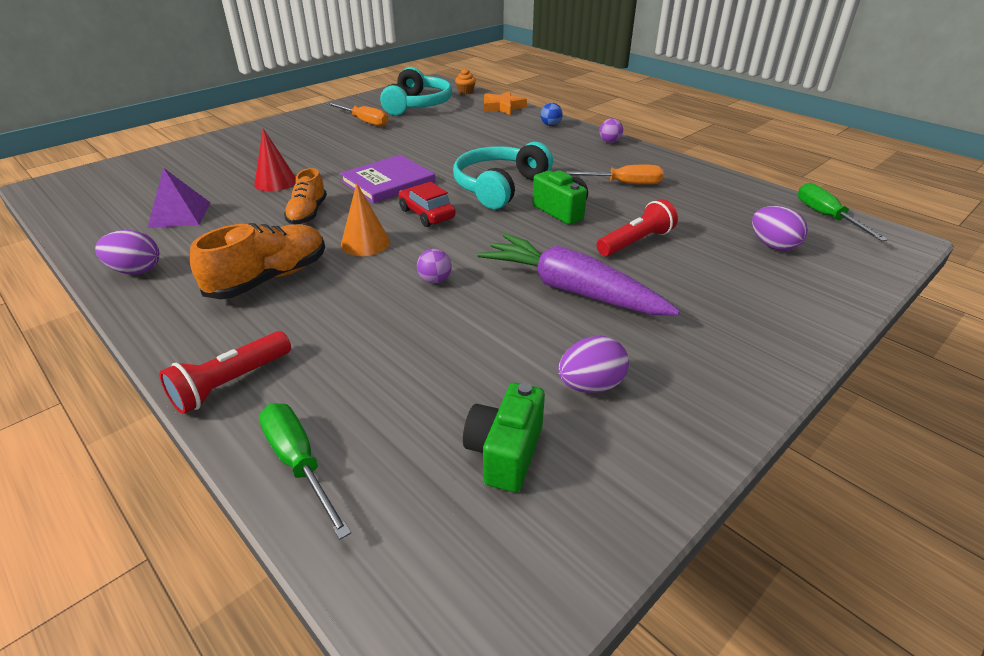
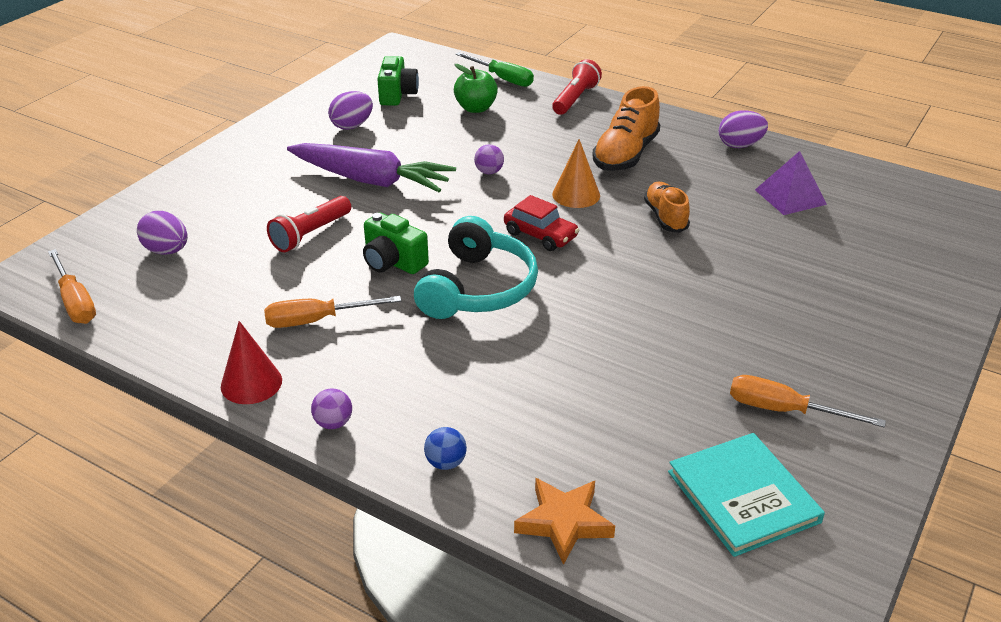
camera: 165 degrees right, 0 degrees up
red cone [254,129,296,192] -> red cone moved to [221,321,282,404]
purple book [340,155,436,203] -> none
turquoise headphones [380,67,452,115] -> turquoise book [668,433,825,557]
orange cupcake [455,68,476,94] -> none
green screwdriver [798,183,888,241] -> orange screwdriver [48,249,96,324]
none -> green apple [454,64,498,113]

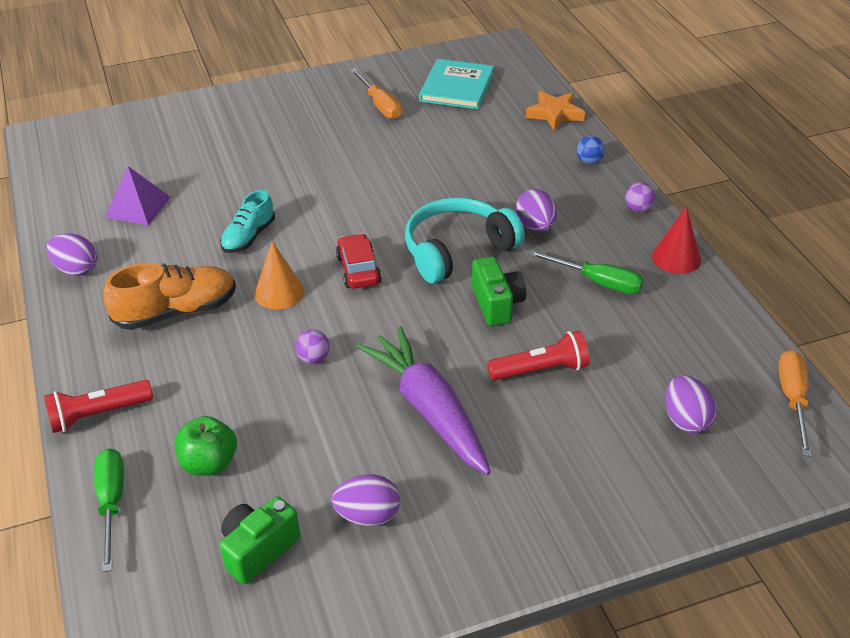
camera: 140 degrees left, 5 degrees up
orange screwdriver [264,296,401,328] -> green screwdriver [528,250,644,294]
orange shoe [644,182,690,233] -> turquoise shoe [220,190,275,253]
none -> purple egg [516,189,557,232]

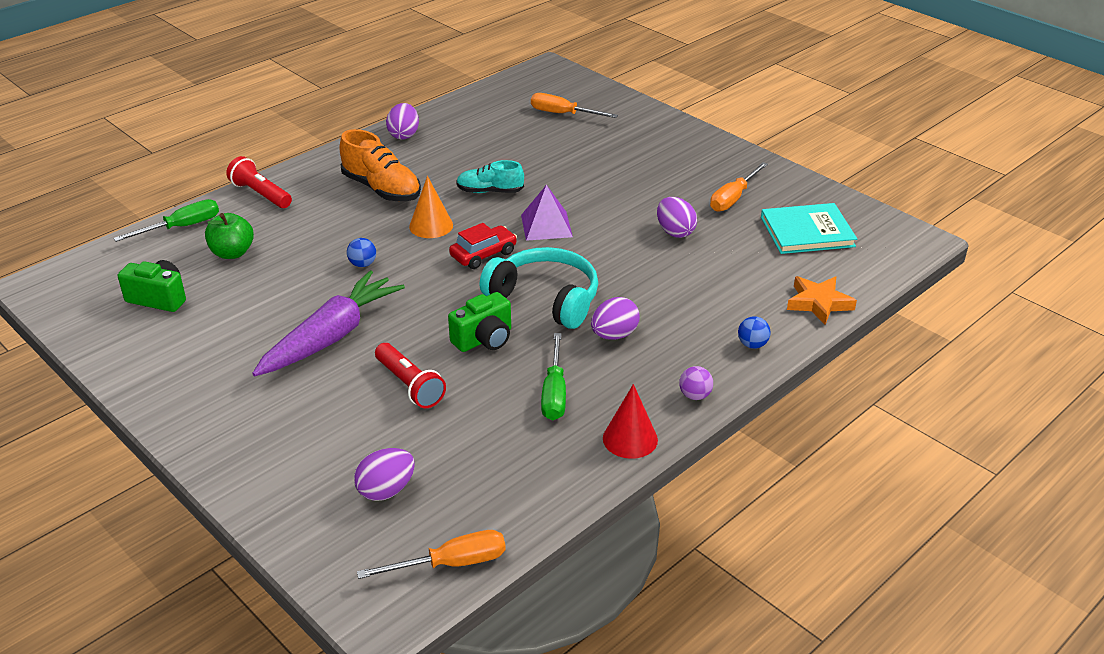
camera: 65 degrees right, 5 degrees down
purple pyramid [105,166,170,226] -> purple pyramid moved to [521,185,573,241]
purple ball [295,329,330,364] -> blue ball [347,238,376,267]
purple egg [331,474,400,526] -> purple egg moved to [657,197,697,238]
none -> orange screwdriver [531,93,618,118]

